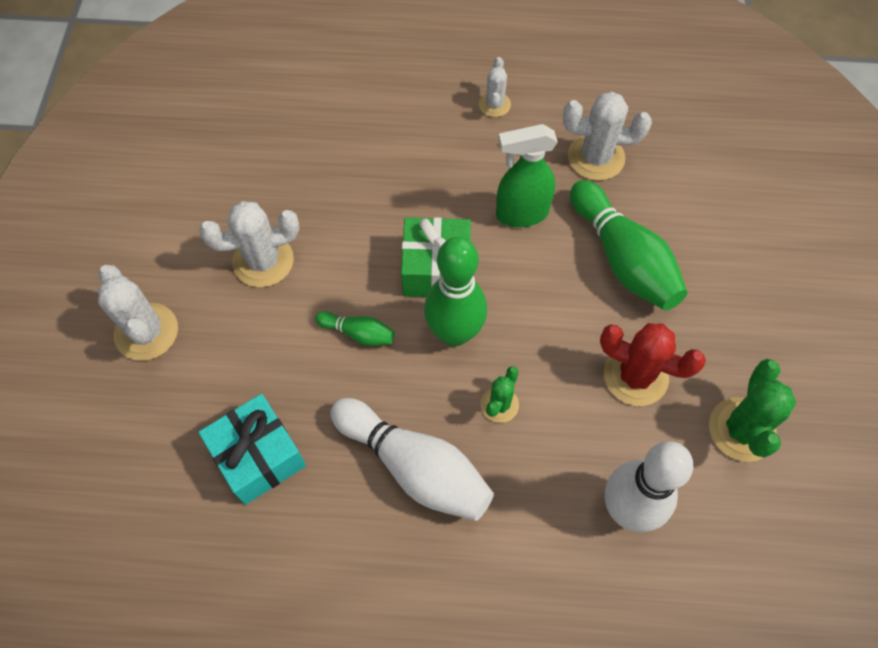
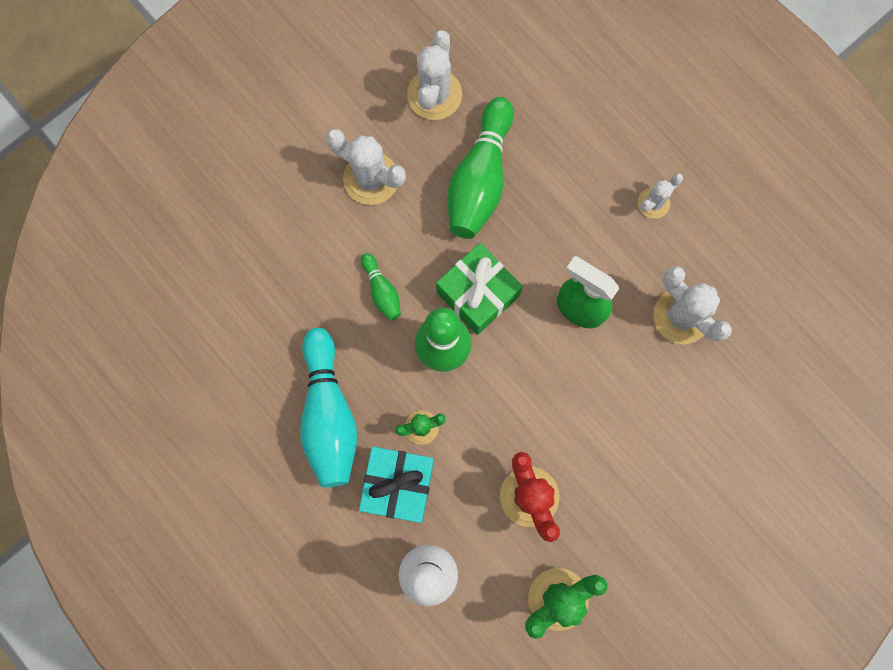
camera: 45 degrees right, 15 degrees up
white cactus [98,265,178,361] -> white cactus moved to [407,30,462,120]
turquoise gift [198,394,306,505] -> turquoise gift moved to [359,447,434,523]
white bowling pin [330,398,494,521] -> turquoise bowling pin [300,328,357,488]
green bowling pin [570,180,688,311] -> green bowling pin moved to [448,97,514,239]

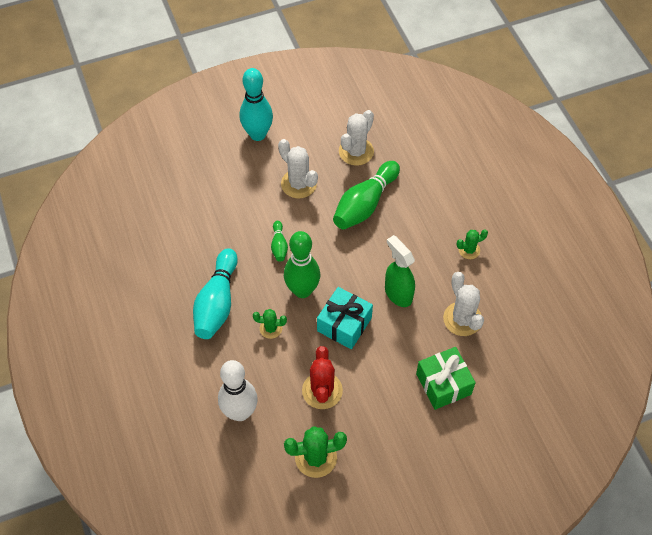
camera: 20 degrees right, 20 degrees down
turquoise gift [359,447,434,523] -> turquoise gift moved to [317,287,373,349]
green gift [436,243,523,335] -> green gift moved to [416,347,476,410]
white cactus [638,173,683,219] -> green cactus [457,230,488,259]
none -> turquoise bowling pin [240,68,273,141]

